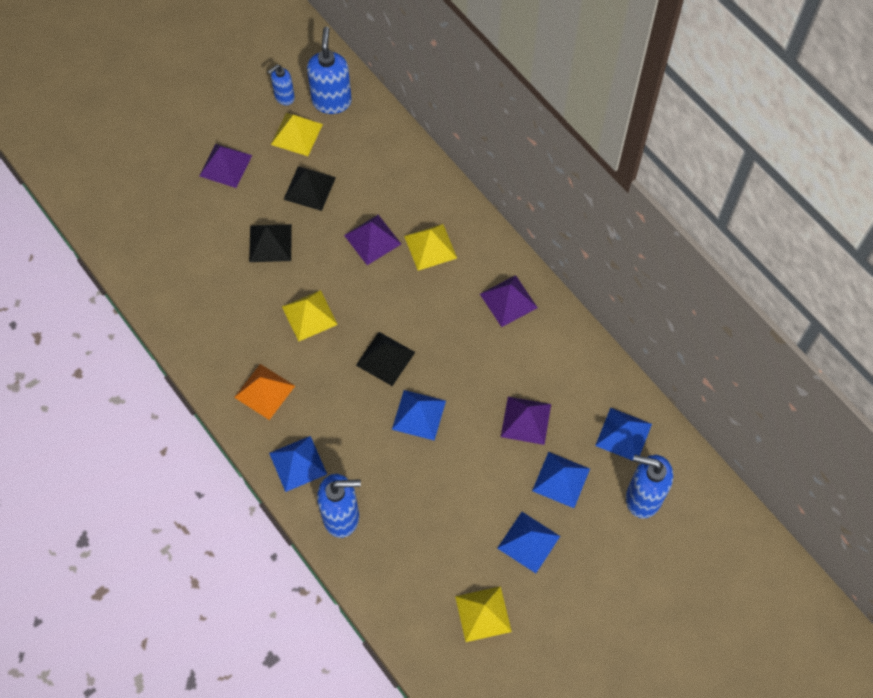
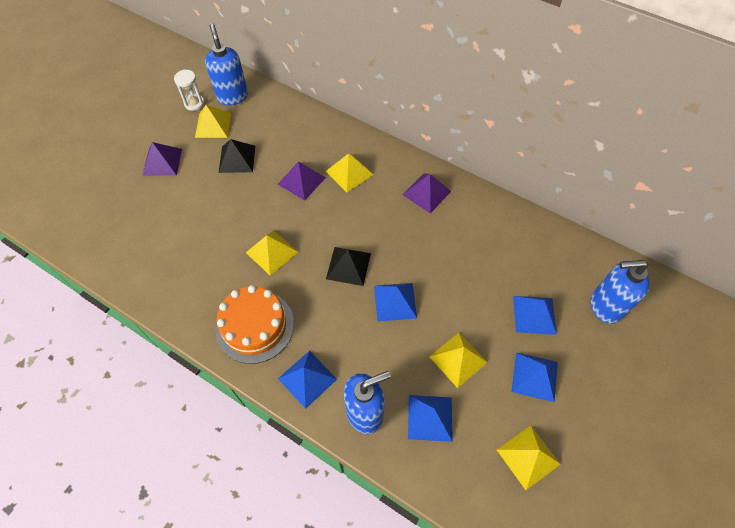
camera: 20 degrees left, 5 degrees down
orange pyramid [234,364,295,420] -> orange cake [215,285,294,364]
black pyramid [249,224,292,262] -> none
blue soap dispenser [267,65,295,105] -> white hourglass [174,70,205,111]
purple pyramid [501,397,551,445] -> none
blue pyramid [595,408,652,461] -> blue pyramid moved to [408,395,453,442]
none -> yellow pyramid [429,333,488,388]

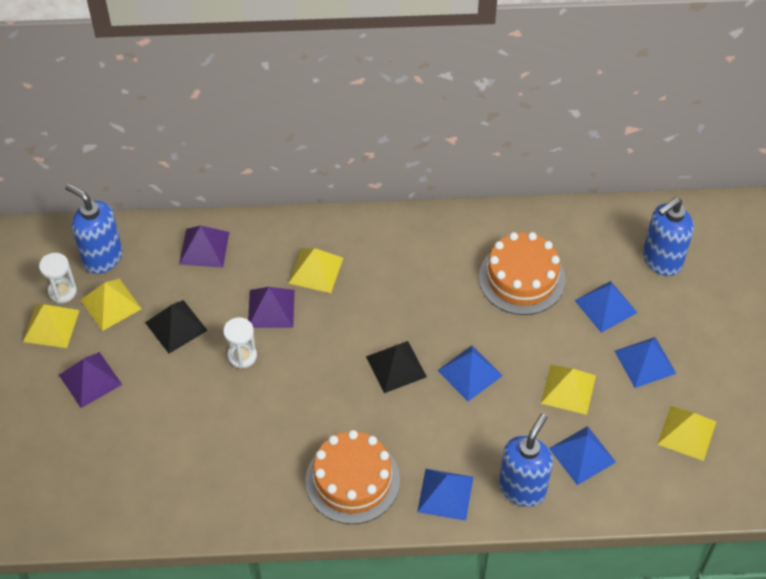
camera: 35 degrees left, 5 degrees down
yellow pyramid [246,230,298,275] -> yellow pyramid moved to [23,304,80,348]
purple pyramid [403,173,451,214] -> purple pyramid moved to [179,225,229,268]
none -> white hourglass [223,317,257,369]
none -> orange cake [479,232,565,315]

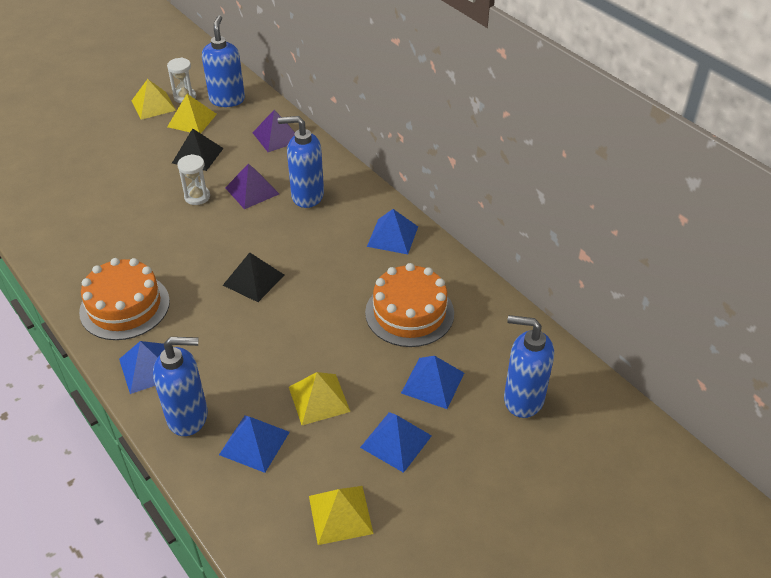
camera: 55 degrees right, 10 degrees down
purple pyramid [59,352,122,408] -> none
yellow pyramid [288,248,343,293] -> blue soap dispenser [278,116,324,208]
blue pyramid [437,346,503,401] -> blue pyramid moved to [367,209,418,254]

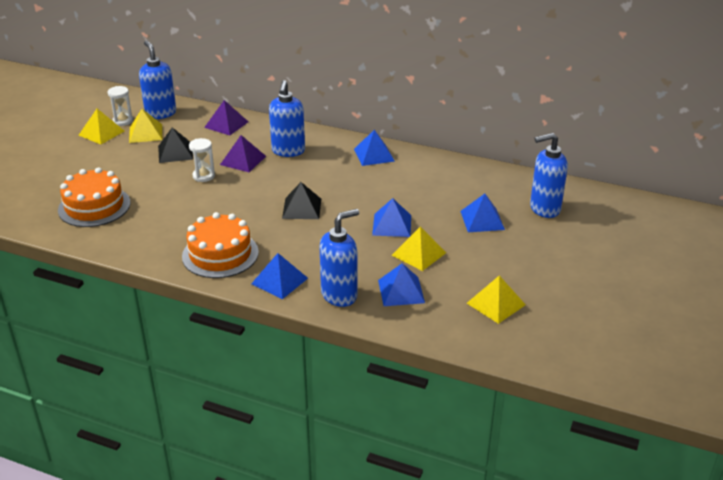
camera: 30 degrees left, 10 degrees down
blue soap dispenser [278,116,324,208] -> blue soap dispenser turned 60 degrees counterclockwise [269,80,305,157]
blue pyramid [360,412,432,473] -> blue pyramid moved to [372,198,411,237]
orange cake [365,263,454,347] -> orange cake moved to [58,167,131,227]

